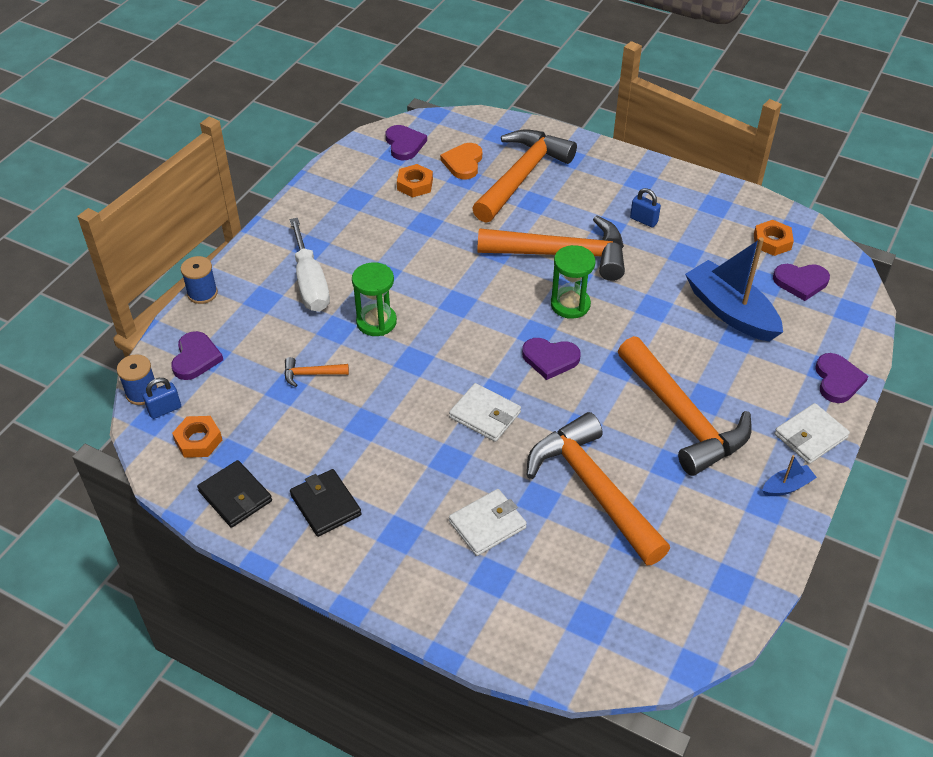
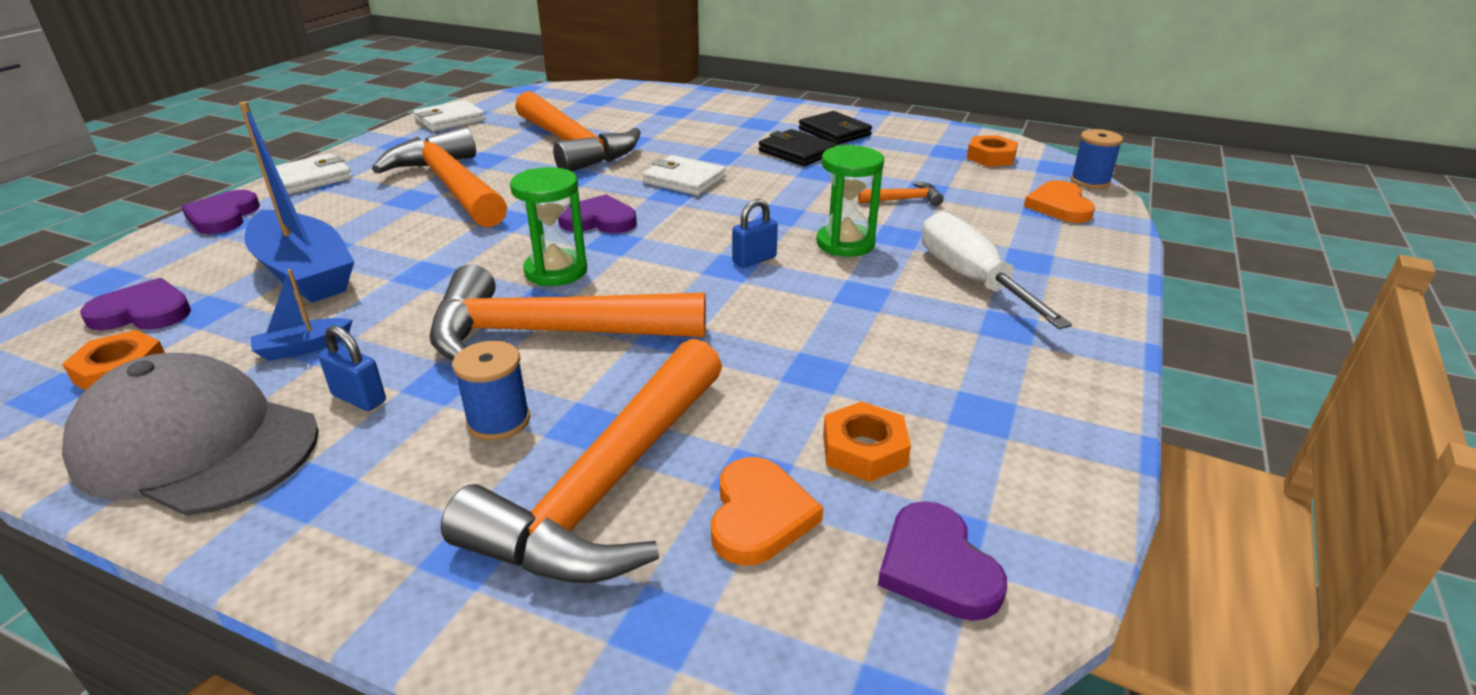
camera: 175 degrees right, 15 degrees down
blue padlock [143,378,181,419] -> blue padlock moved to [732,199,778,268]
purple heart [171,331,223,380] -> orange heart [1024,181,1095,223]
blue spool [181,256,218,304] -> blue spool moved to [452,341,530,440]
black wallet [197,460,272,528] -> black wallet moved to [759,129,837,166]
white wallet [449,489,527,556] -> white wallet moved to [413,100,485,132]
blue boat [762,455,817,496] -> blue boat moved to [250,269,353,361]
none -> grey cap [62,353,319,516]

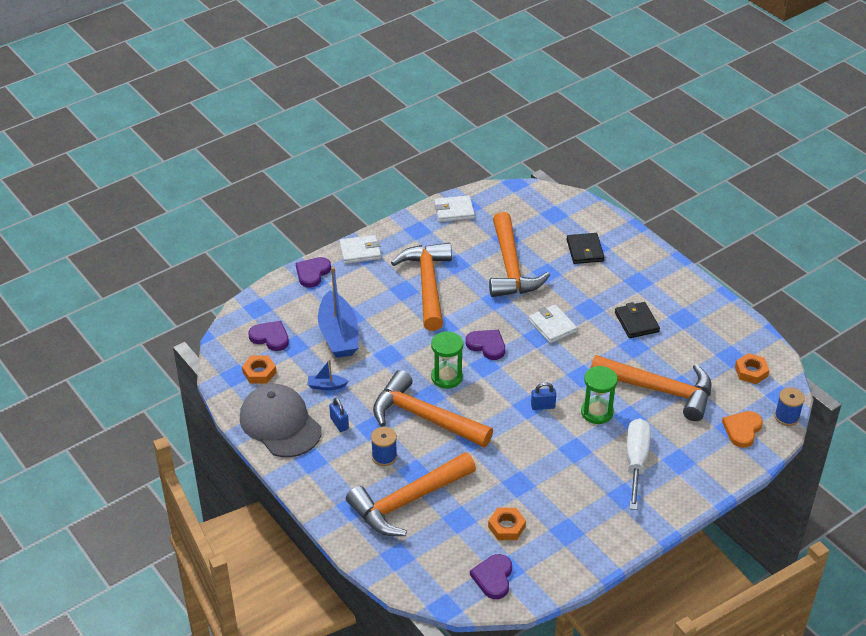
camera: 30 degrees right, 10 degrees up
orange heart [711,457,823,565] -> none
black wallet [799,111,872,145] -> black wallet moved to [567,233,605,264]
orange hammer [858,182,944,206] -> orange hammer [591,355,712,421], size x2.50

